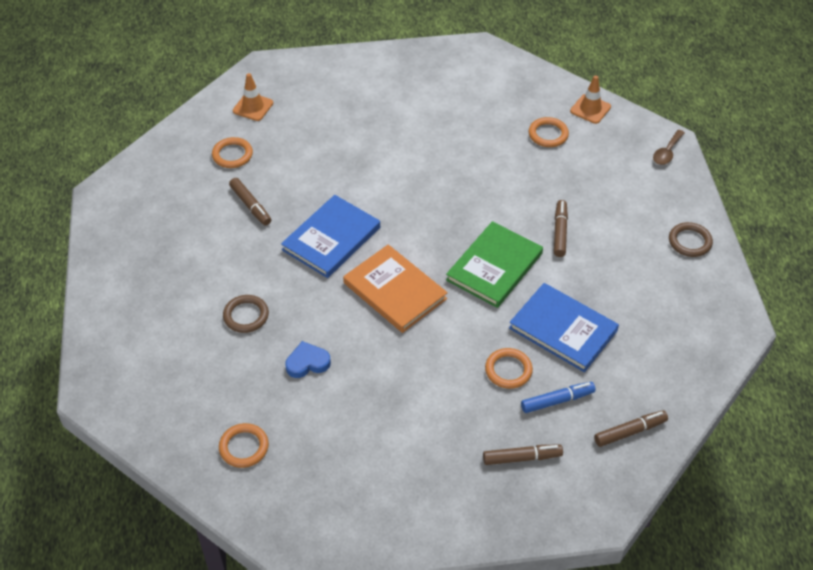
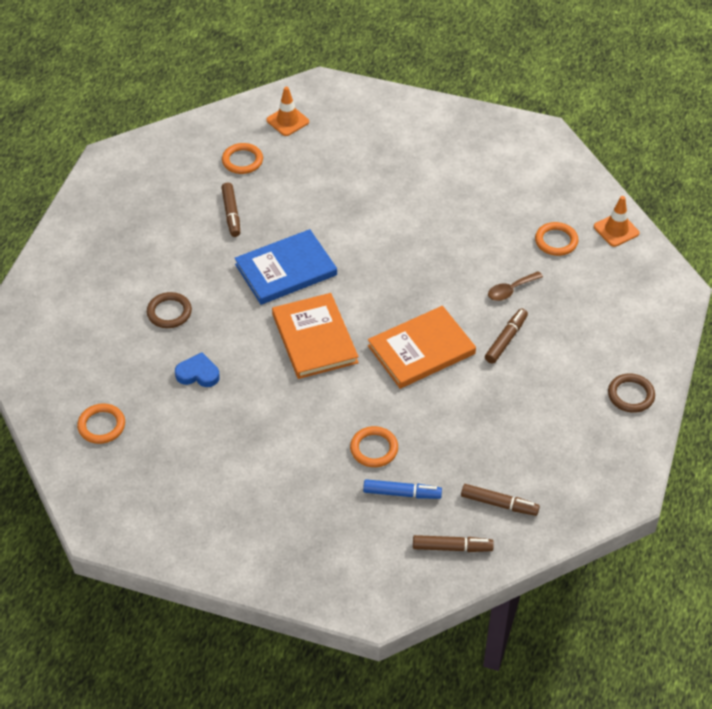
camera: 25 degrees right, 0 degrees up
green book [446,221,543,308] -> orange book [368,306,476,389]
brown marker [483,444,563,465] -> brown marker moved to [461,484,540,516]
blue book [509,283,619,372] -> none
brown spoon [653,130,685,165] -> brown spoon moved to [488,271,543,301]

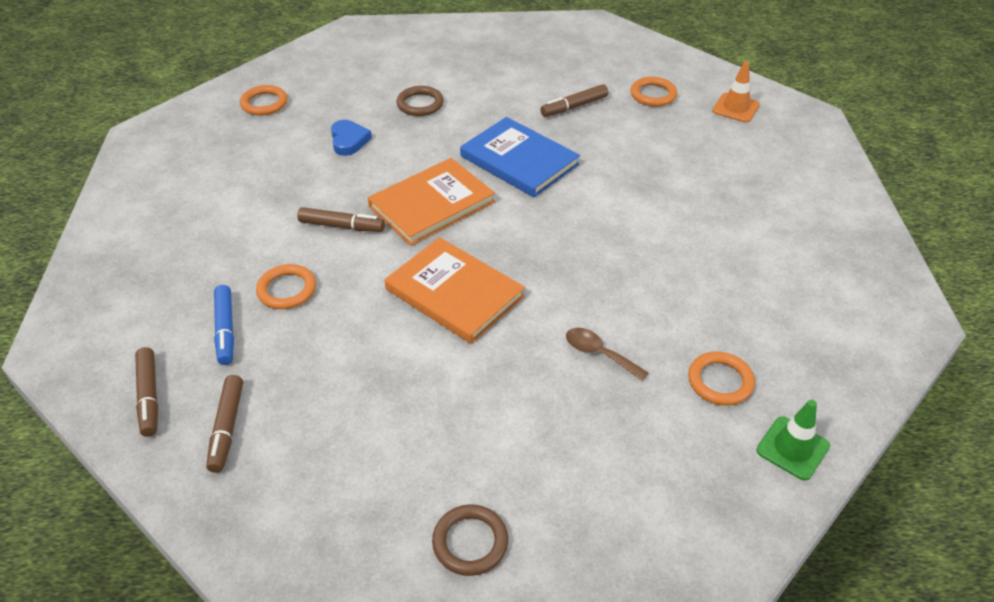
camera: 70 degrees right, 5 degrees down
brown marker [485,308,528,364] -> brown marker moved to [297,207,385,232]
orange traffic cone [594,196,640,247] -> green traffic cone [756,400,830,481]

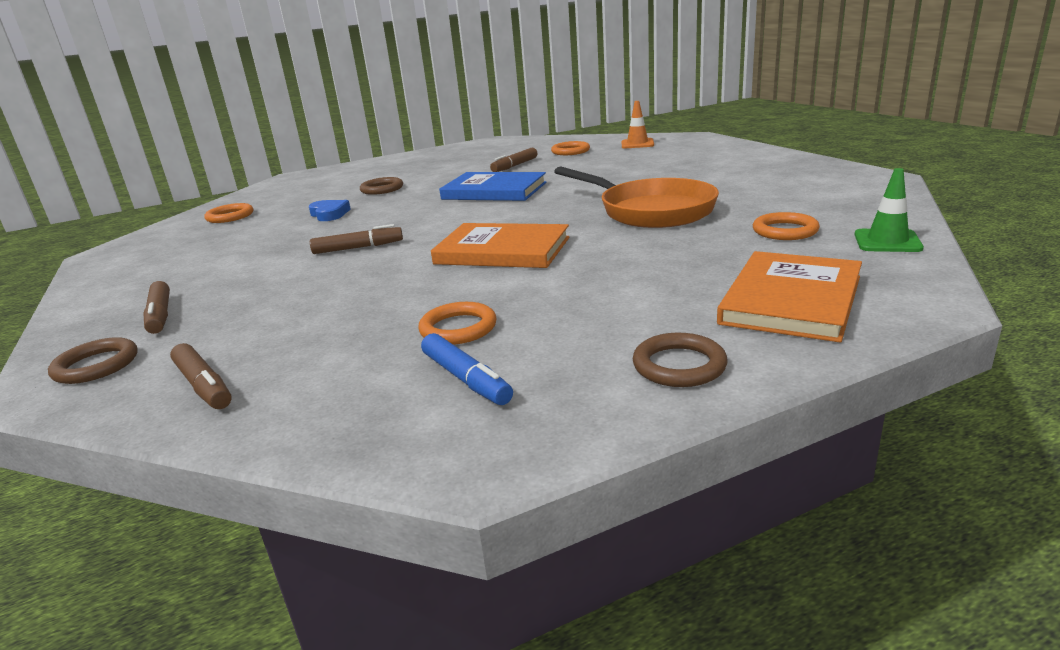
camera: 20 degrees left, 20 degrees down
brown marker [206,375,243,473] -> brown marker moved to [143,281,170,334]
blue marker [214,285,234,365] -> blue marker moved to [421,333,513,405]
orange ring [256,264,316,309] -> orange ring moved to [418,302,497,345]
orange book [368,158,495,246] -> orange book moved to [717,251,862,342]
brown spoon [566,328,649,381] -> none
none -> brown ring [48,337,138,384]
none -> orange pan [554,166,719,228]

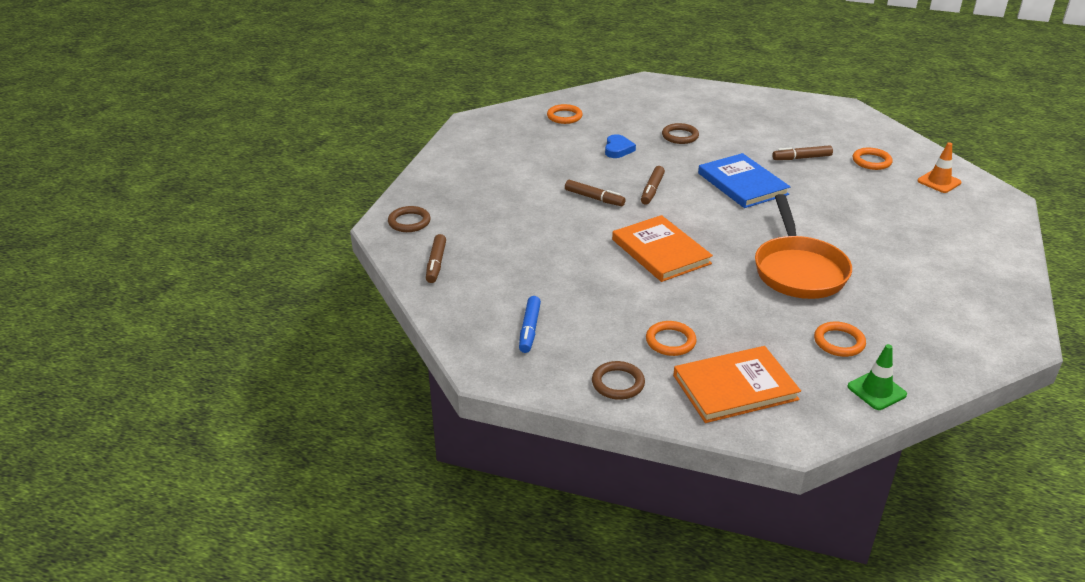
camera: 40 degrees right, 10 degrees up
brown marker [143,281,170,334] -> brown marker moved to [641,166,665,205]
orange ring [418,302,497,345] -> orange ring moved to [646,321,697,356]

